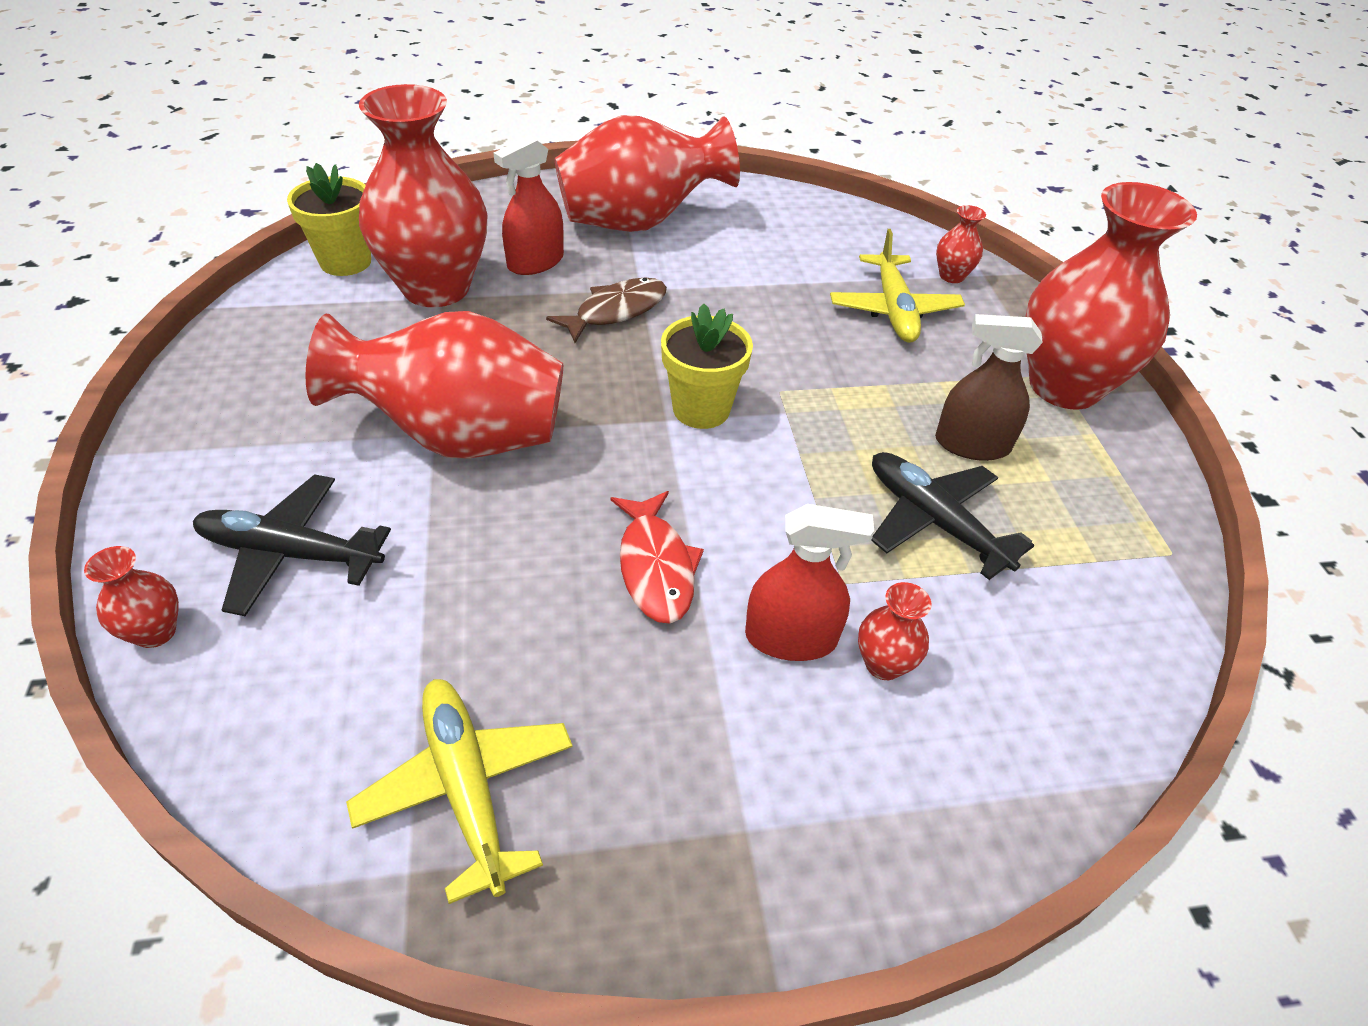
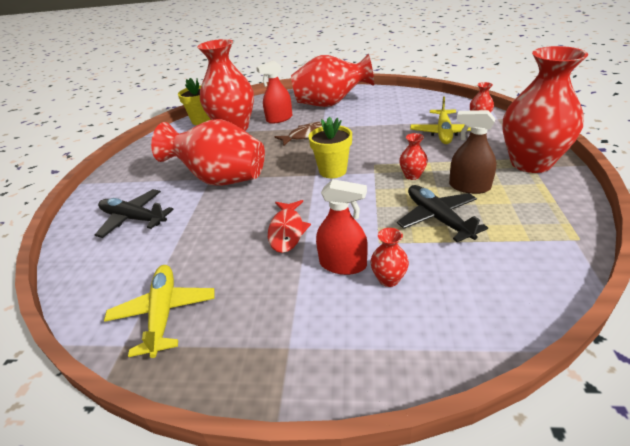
camera: 20 degrees right, 10 degrees down
red vase [84,546,179,648] -> red vase moved to [399,133,428,180]

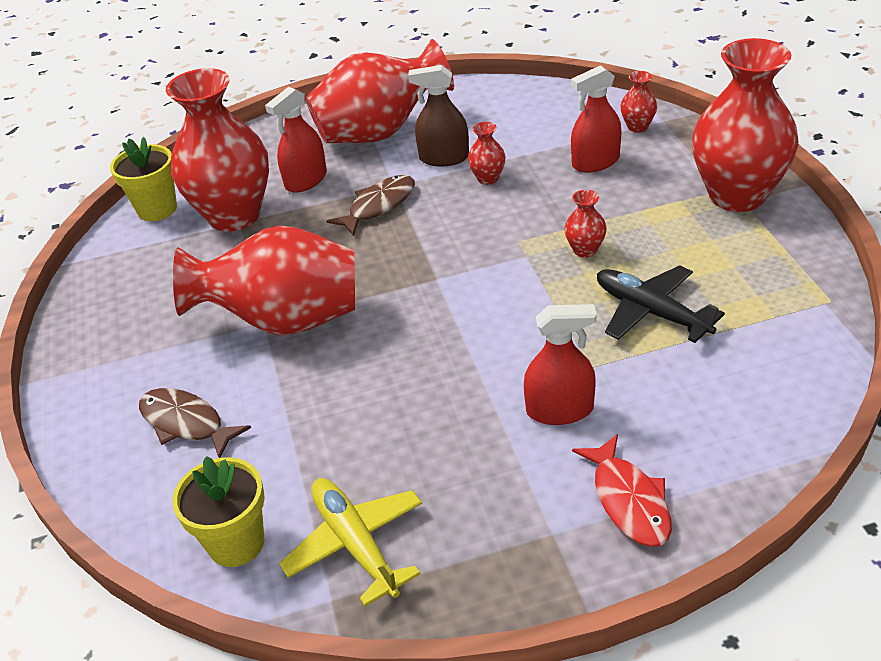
camera: 20 degrees left, 5 degrees up
black plane [95,189,174,238] -> brown fish [139,388,251,458]
red fish [268,200,311,253] -> red fish moved to [572,434,672,547]
yellow flower pot [309,117,352,178] -> yellow flower pot moved to [172,456,265,567]
red vase [370,228,409,287] -> red vase moved to [468,122,505,185]
yellow plane [410,96,471,144] -> red spray bottle [571,65,622,173]
brown spray bottle [449,110,496,194] -> brown spray bottle moved to [408,65,469,166]

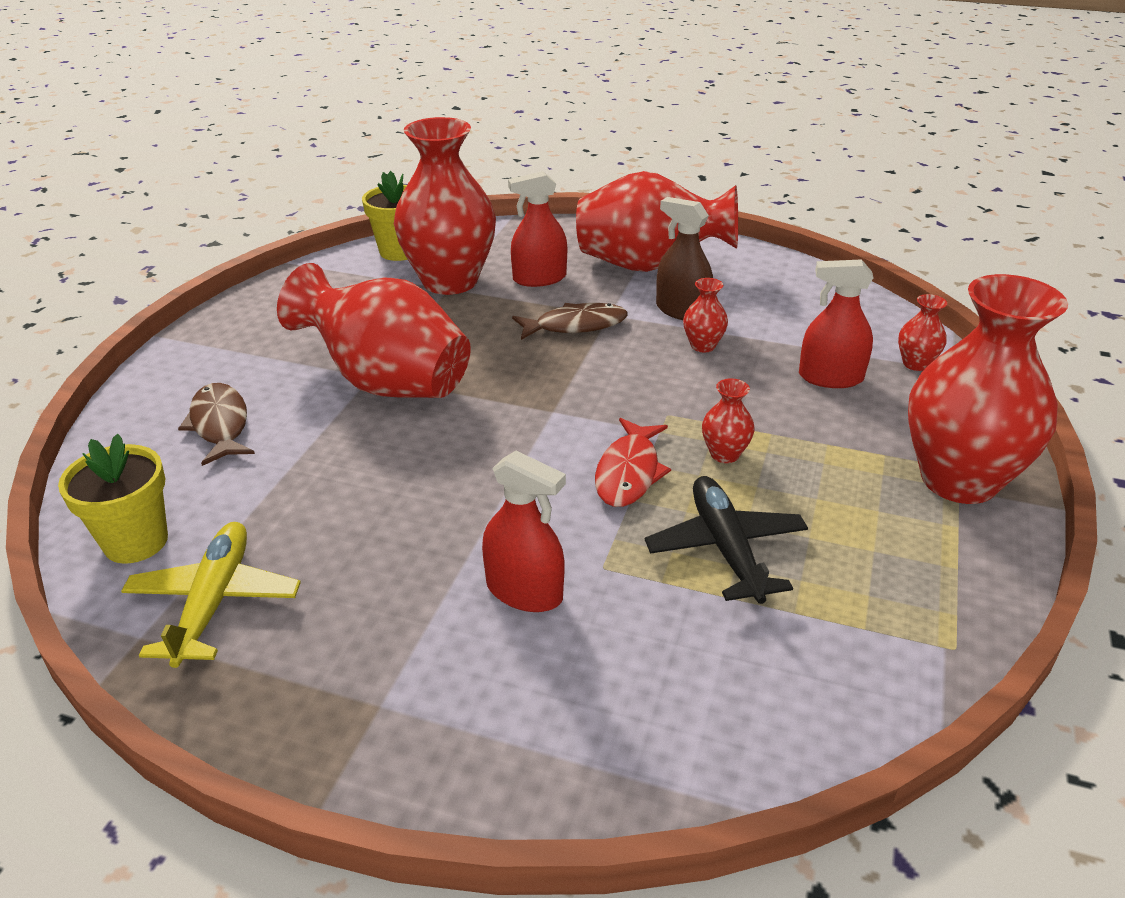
camera: 30 degrees right, 5 degrees down
red fish [572,434,672,547] -> red fish moved to [595,418,671,507]

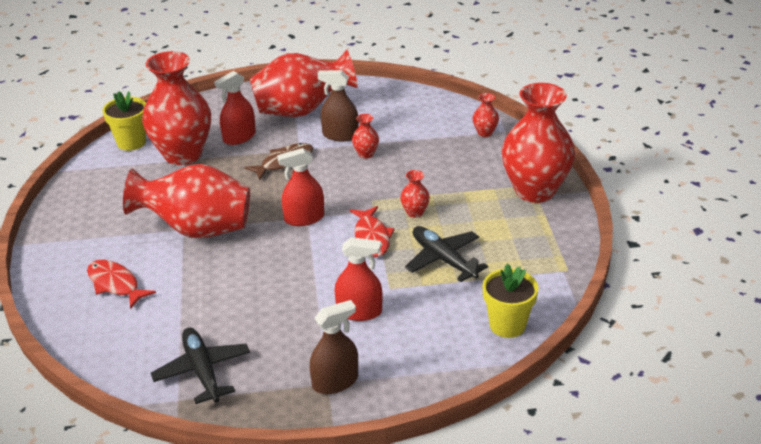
camera: 25 degrees left, 0 degrees up
yellow flower pot [58,434,168,564] -> yellow flower pot moved to [483,264,538,338]
yellow plane [121,522,301,668] -> black plane [151,327,250,404]
brown fish [178,383,255,466] -> red fish [87,260,156,309]
red spray bottle [799,259,873,388] -> red spray bottle moved to [277,148,324,226]
none -> brown spray bottle [310,300,358,394]

